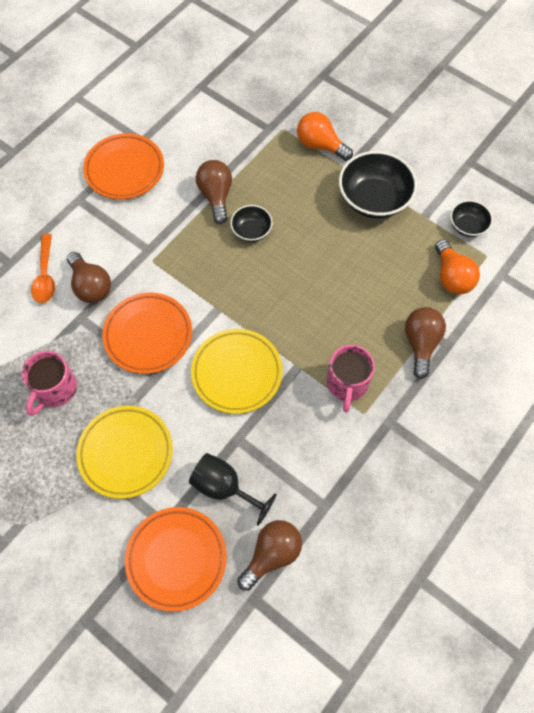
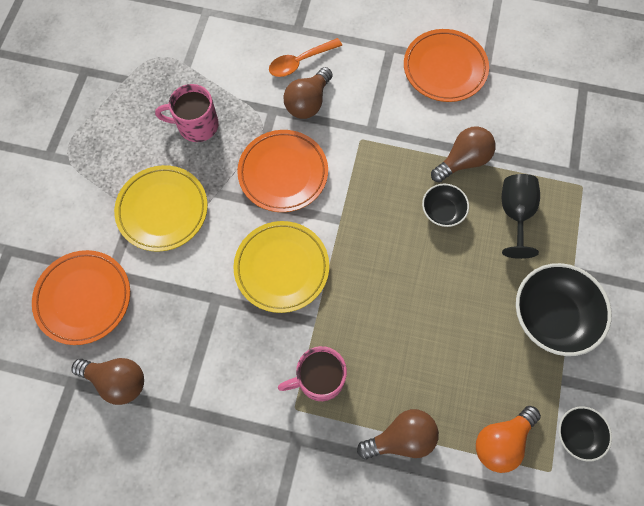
camera: 65 degrees right, 5 degrees up
black goblet [189,453,277,526] -> black goblet moved to [502,174,540,259]
orange light bulb [297,112,353,161] -> none

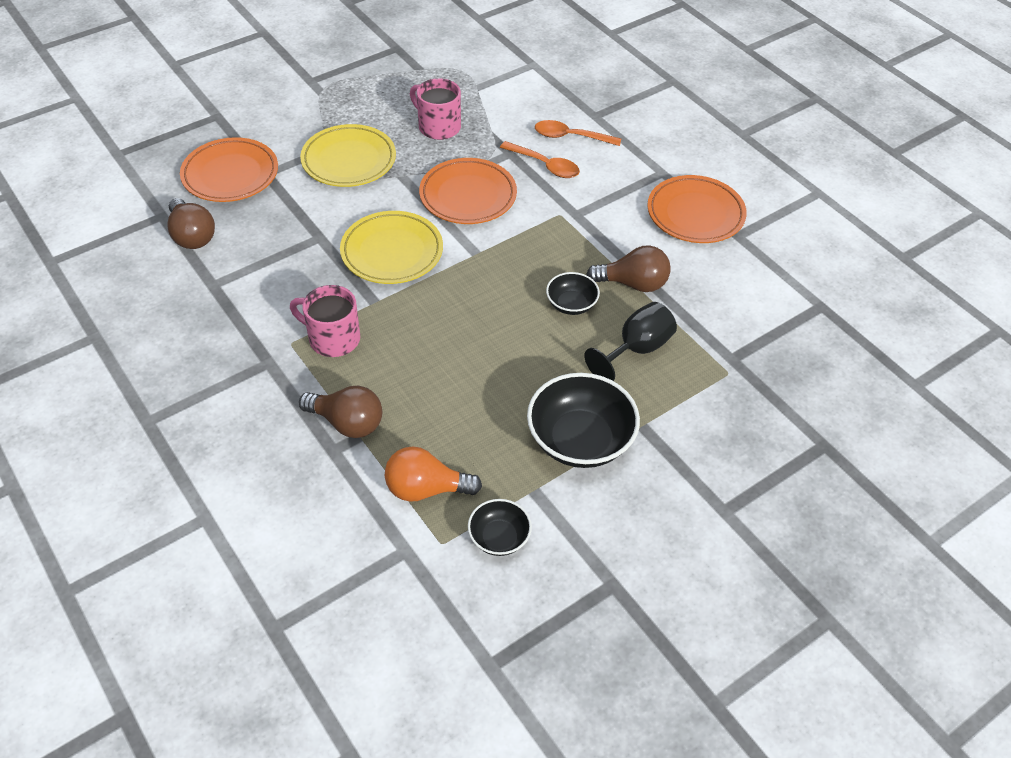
camera: 40 degrees right, 20 degrees down
brown light bulb [284,67,333,119] -> orange spoon [500,141,580,178]

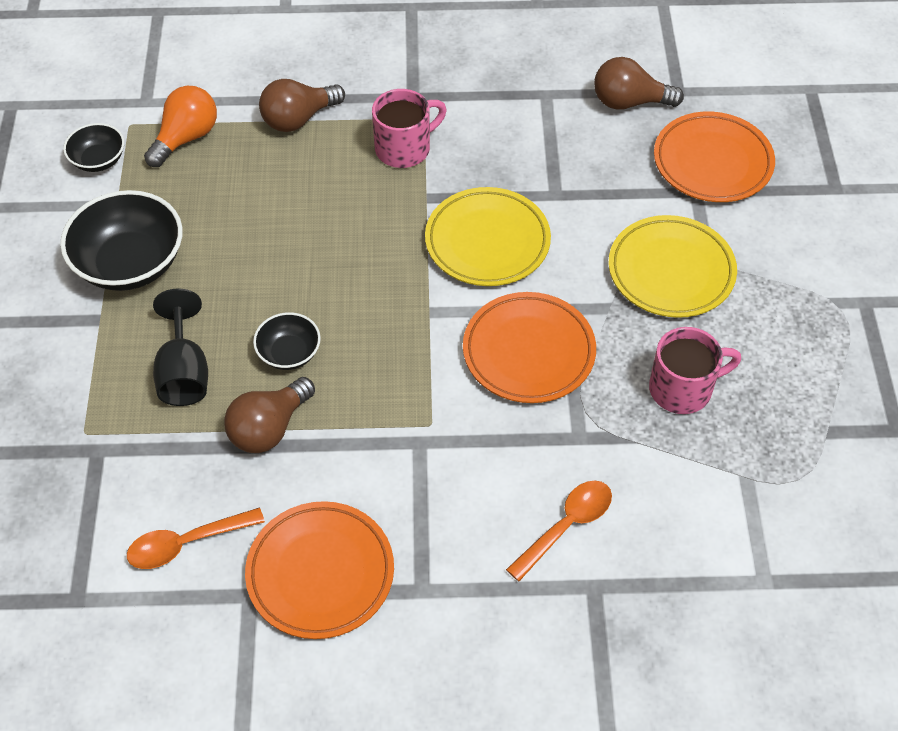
camera: 125 degrees right, 5 degrees up
orange spoon [500,141,580,178] -> orange spoon moved to [127,508,265,569]

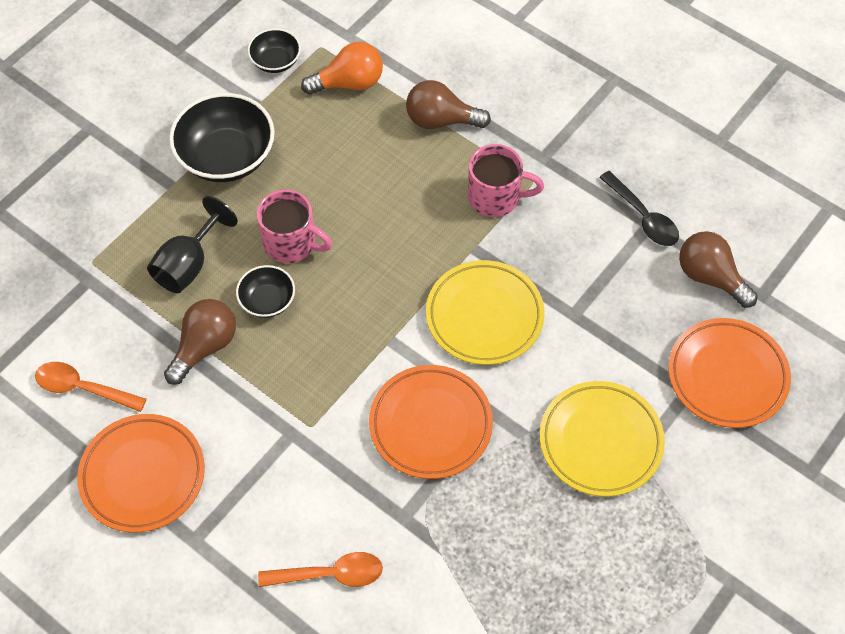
camera: 40 degrees right, 5 degrees up
brown light bulb [224,377,315,453] -> brown light bulb turned 135 degrees clockwise [164,299,236,385]
pink mug [649,327,741,414] -> pink mug moved to [257,190,332,263]
none -> black spoon [599,171,679,246]

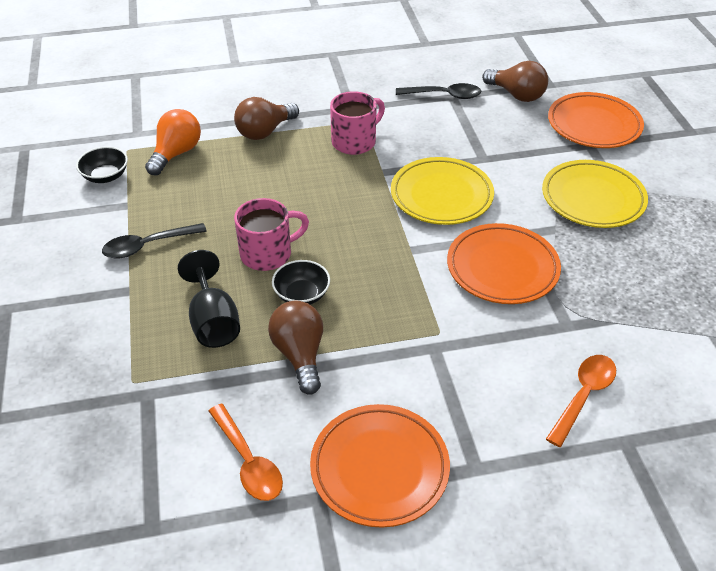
camera: 50 degrees left, 15 degrees down
orange spoon [35,362,146,412] -> orange spoon turned 90 degrees counterclockwise [209,404,283,501]
black bowl [169,93,275,182] -> black spoon [102,223,207,259]
brown light bulb [679,231,758,308] -> brown light bulb turned 135 degrees counterclockwise [482,61,548,102]

